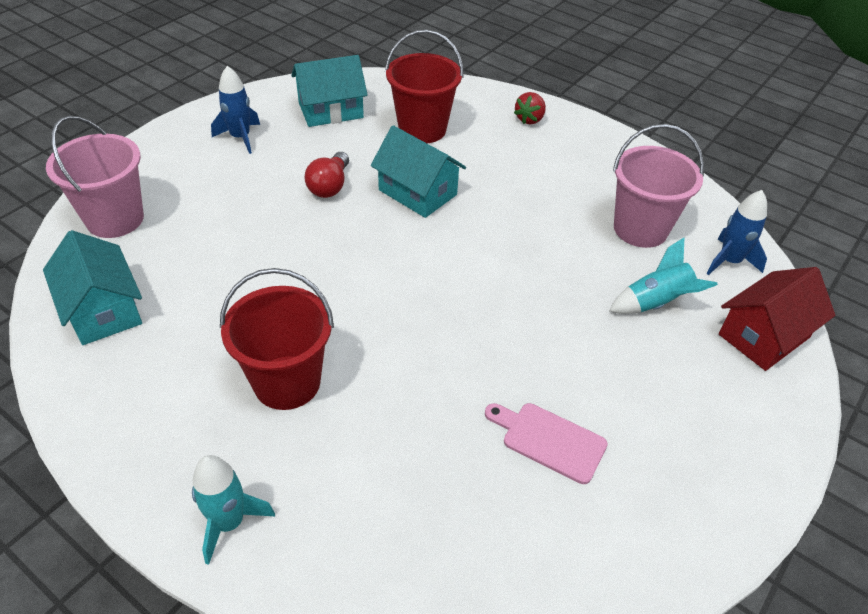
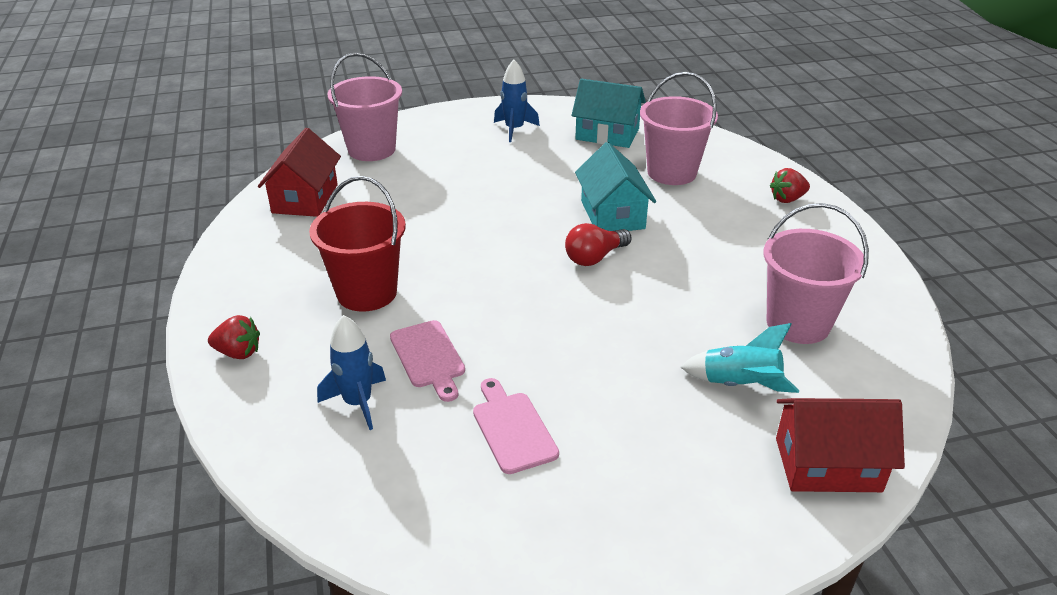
camera: 40 degrees right, 10 degrees down
turquoise house [43,230,142,345] -> red house [258,128,341,217]
turquoise rocket [192,455,275,565] -> red strawberry [208,315,260,359]
red light bulb [305,152,349,198] -> red light bulb moved to [565,223,632,266]
red bucket [385,30,463,143] -> pink bucket [640,72,718,185]
blue rocket [706,190,767,275] -> blue rocket moved to [317,315,386,430]
none -> pink cutting board [390,320,465,402]

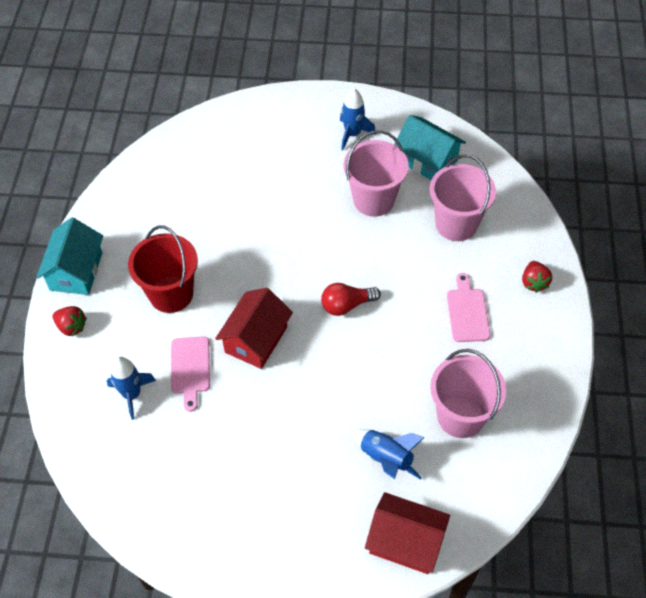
camera: 20 degrees right, 20 degrees up
red house [258,128,341,217] -> red house moved to [215,288,293,369]
pink bucket [327,53,402,161] -> pink bucket moved to [344,130,409,217]
pink cutting board [473,378,559,474] -> pink cutting board moved to [447,273,490,342]
turquoise house [575,142,656,231] -> turquoise house moved to [37,218,103,295]
turquoise rocket [680,323,799,393] -> blue rocket [352,429,425,480]
red strawberry [770,168,810,203] -> red strawberry turned 90 degrees counterclockwise [522,261,552,293]

